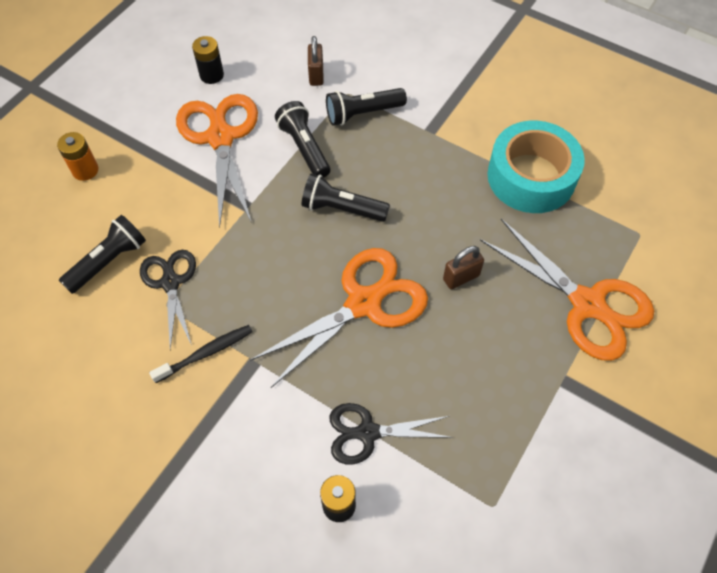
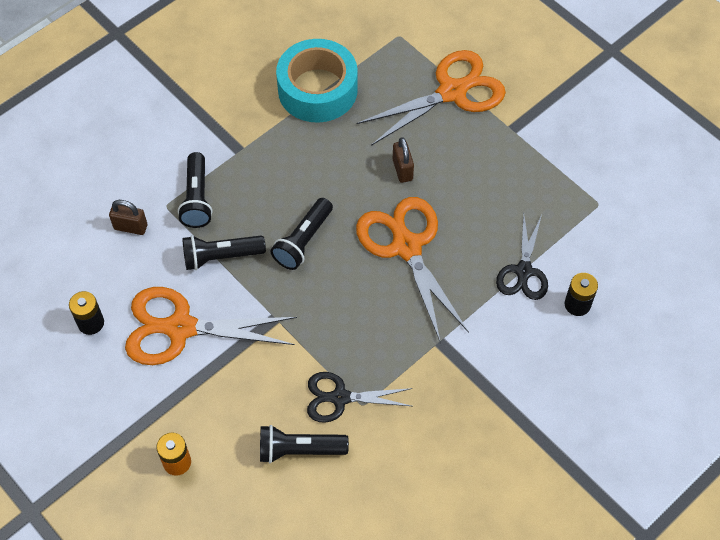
camera: 75 degrees left, 0 degrees up
black flashlight [59,215,146,294] -> black flashlight turned 60 degrees counterclockwise [260,425,349,463]
black toothbrush [149,325,253,383] -> none

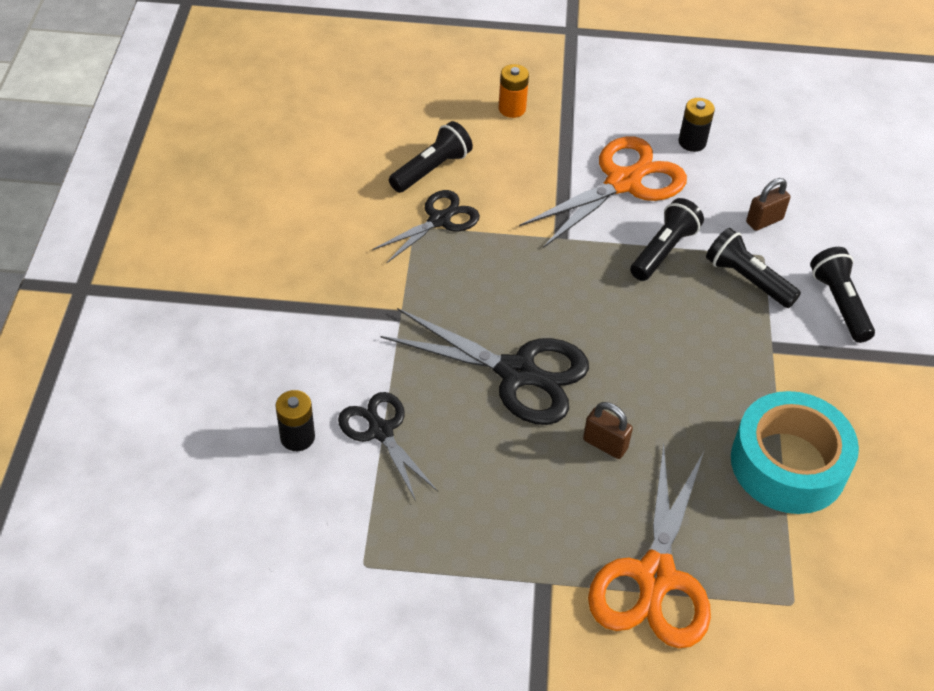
camera: 135 degrees right, 10 degrees down
black flashlight [271,198,333,270] -> black flashlight moved to [810,247,875,343]
orange scissors [356,197,469,343] -> black scissors [381,308,589,425]

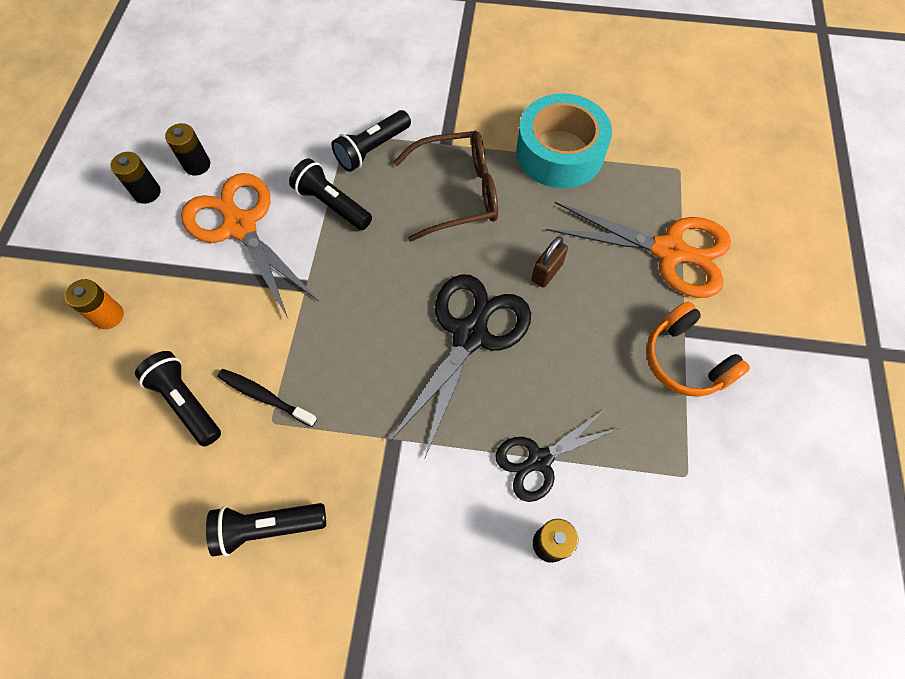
camera: 85 degrees left, 15 degrees up
black scissors [372,190,480,264] -> black toothbrush [217,369,317,427]
brown padlock [746,178,791,231] -> none
black flashlight [810,247,875,343] -> black flashlight moved to [206,503,326,557]
none -> black battery [110,152,161,204]
none -> brown glasses [393,131,498,242]
none -> orange headphones [646,301,750,397]

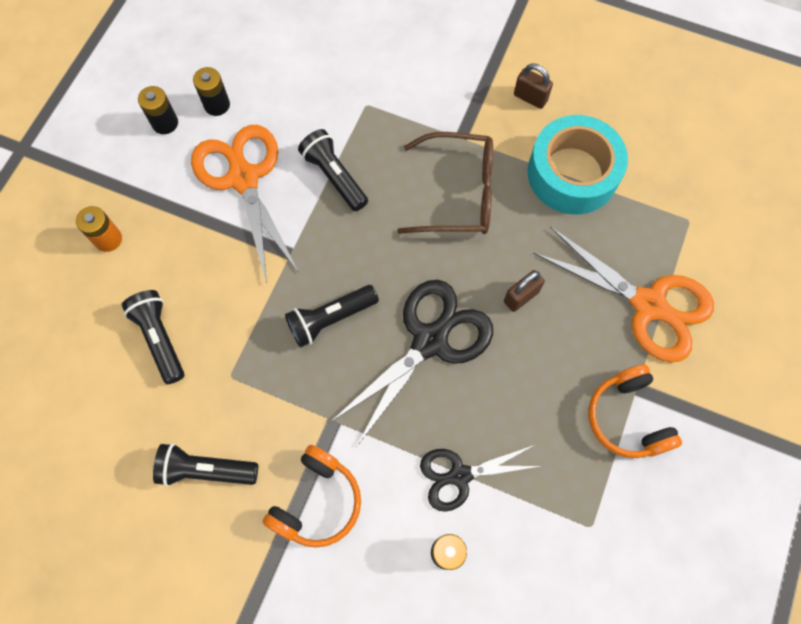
camera: 15 degrees right, 5 degrees up
black toothbrush [217,369,317,427] -> none
black flashlight [331,110,411,172] -> black flashlight moved to [285,285,379,348]
none -> orange headphones [262,445,361,548]
none -> brown padlock [514,63,553,109]

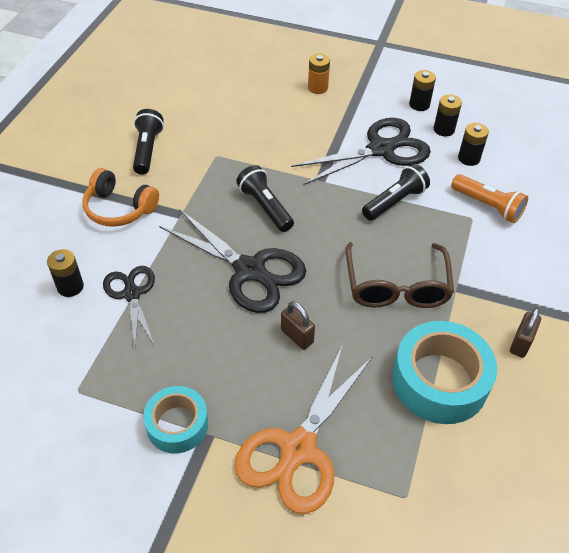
camera: 85 degrees right, 20 degrees down
black flashlight [122,290,184,384] -> none
orange scissors [191,125,298,283] -> black scissors [291,118,431,185]
orange headphones [588,364,682,458] -> turquoise tape [143,386,208,454]
none -> orange flashlight [451,174,528,223]
none -> black battery [458,123,489,166]

